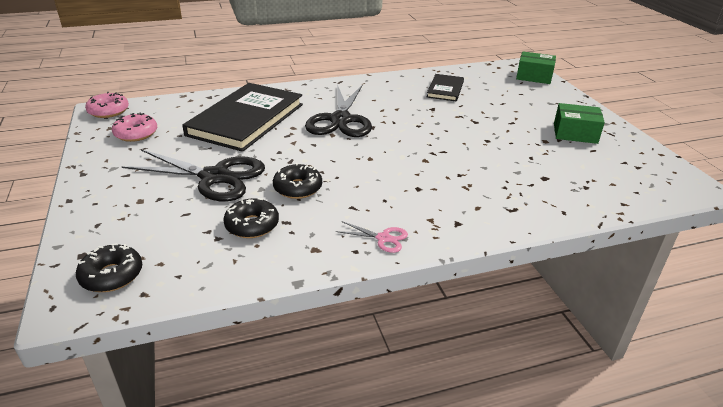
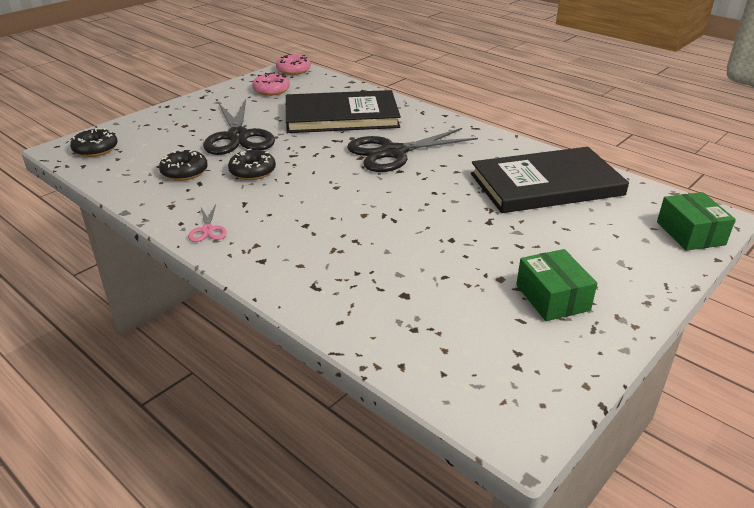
camera: 60 degrees right, 0 degrees up
black book [427,74,464,102] -> black book [471,147,629,213], size x2.01

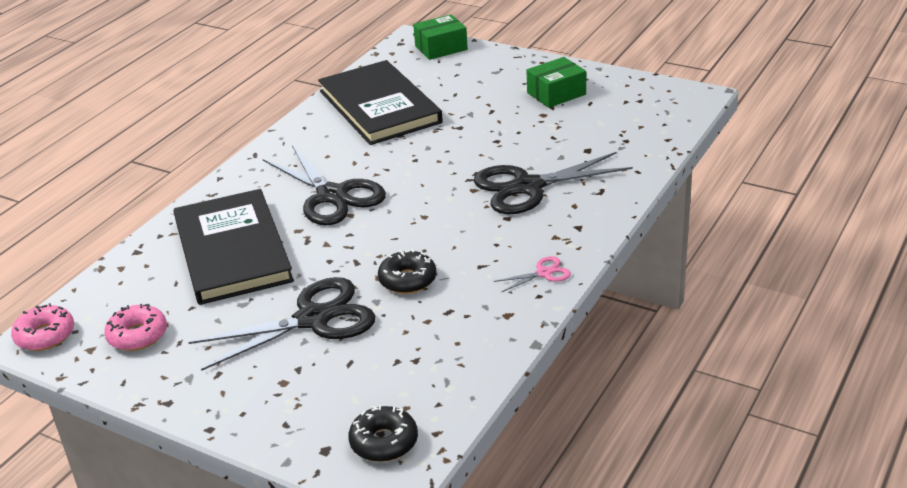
camera: 100 degrees left, 0 degrees up
black donut [159,150,208,181] -> none
none -> black scissors [474,152,633,214]

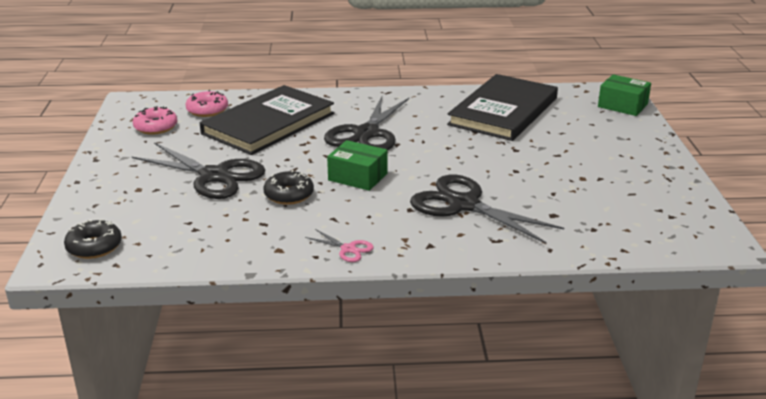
camera: 55 degrees right, 5 degrees down
pink donut [11,303,74,351] -> pink donut moved to [185,90,228,117]
green box [526,57,586,108] -> green box moved to [327,140,388,191]

